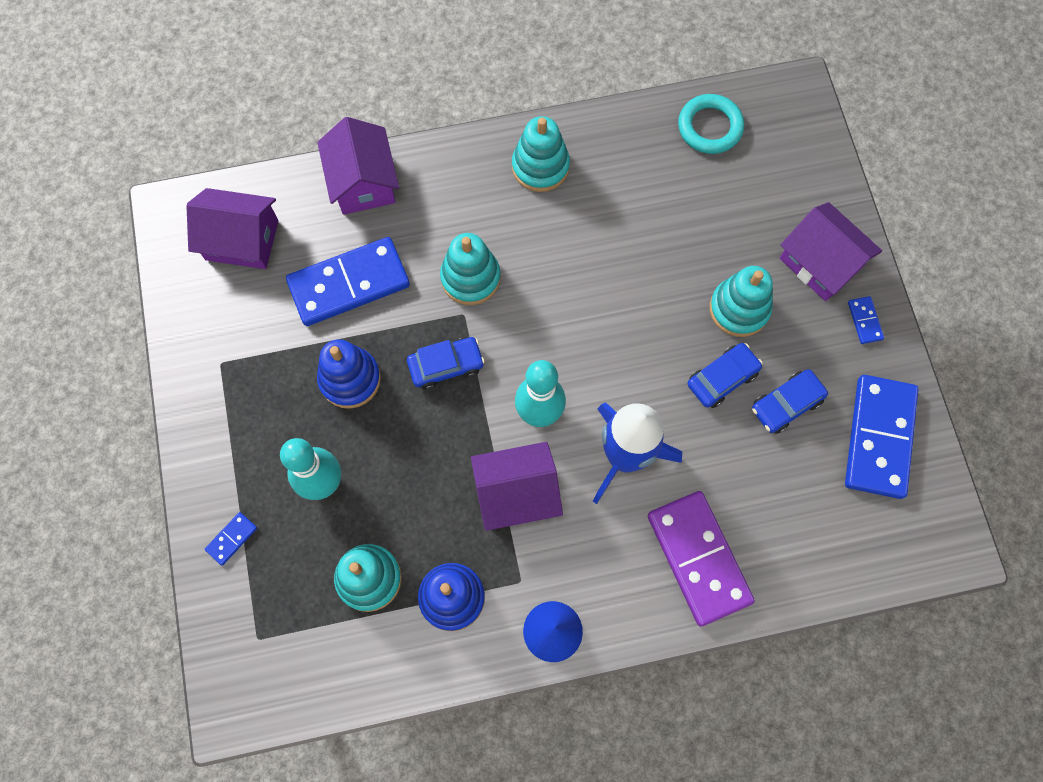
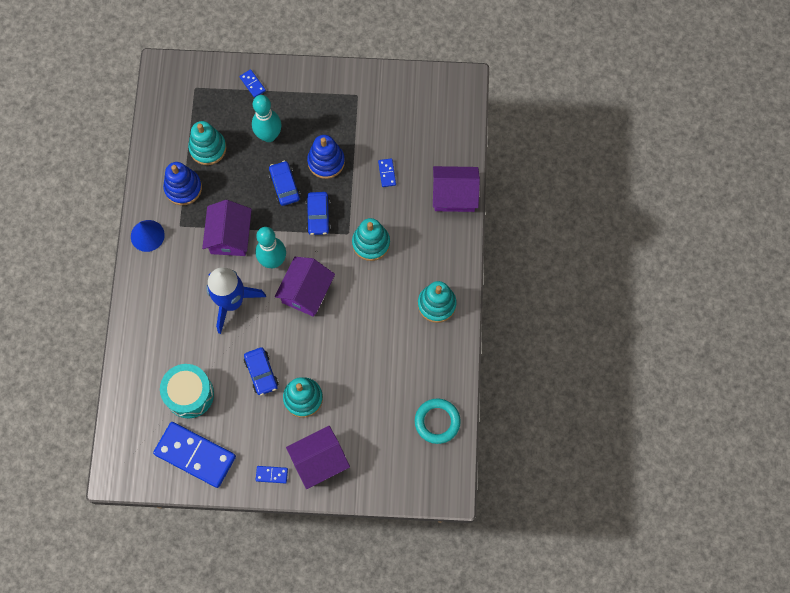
camera: 105 degrees right, 0 degrees up
purple house [186,188,278,269] -> purple house moved to [275,257,335,317]
blue domino [286,237,410,326] -> blue domino [378,158,396,187], size x0.41
purple domino [648,491,755,627] -> none
blue car [752,369,828,434] -> blue car moved to [268,161,301,206]
none -> turquoise drum [160,364,214,418]

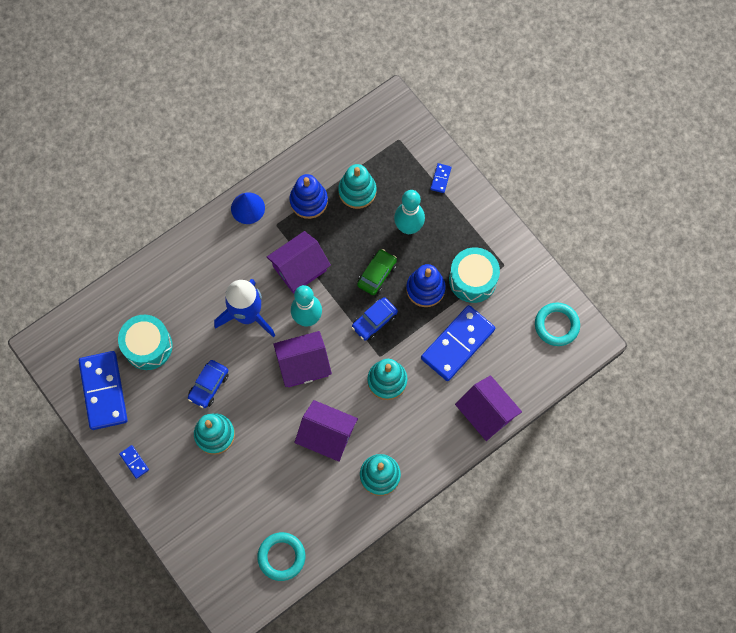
camera: 50 degrees right, 0 degrees up
blue car [268,161,301,206] -> green car [357,249,397,295]
purple house [286,426,350,489] -> purple house moved to [295,400,358,462]
blue domino [378,158,396,187] -> blue domino [421,305,495,381], size x2.42
none -> turquoise drum [449,247,500,303]
none -> turquoise ring [535,302,580,346]

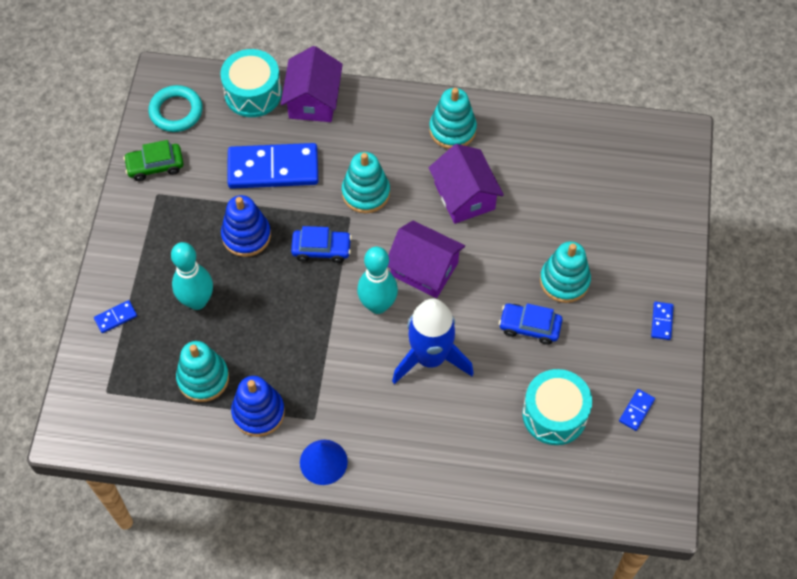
camera: 135 degrees left, 10 degrees down
blue domino [79,351,128,430] -> blue domino [619,389,655,431], size x0.41
blue car [188,360,229,408] -> blue car turned 150 degrees counterclockwise [499,303,562,345]
turquoise ring [257,532,305,581] -> none
purple house [267,231,331,294] -> none
green car [357,249,397,295] -> green car moved to [123,140,183,181]
turquoise drum [449,247,500,303] -> turquoise drum moved to [220,49,282,117]

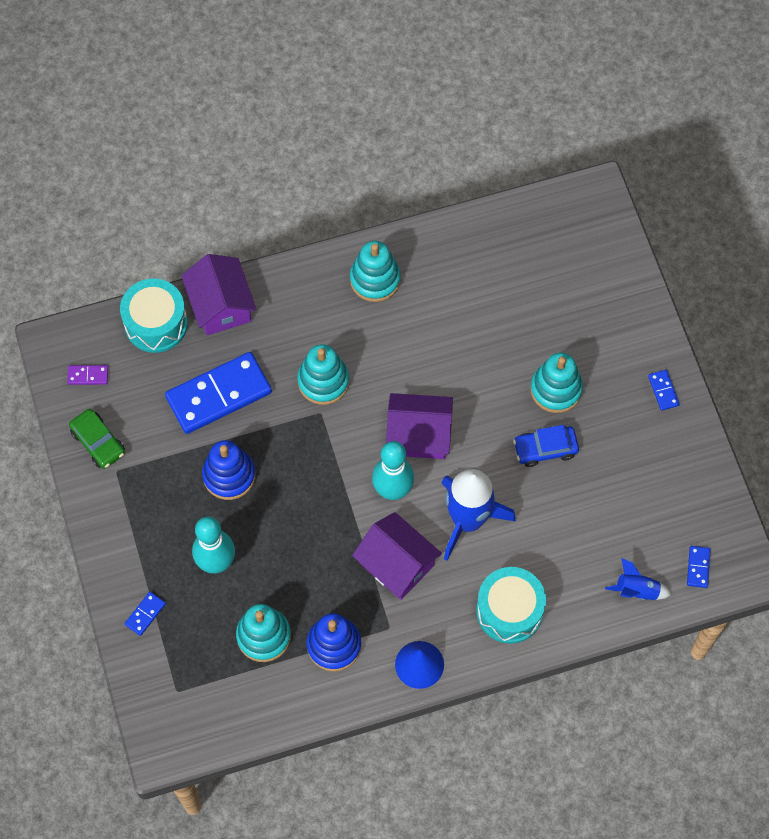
camera: 25 degrees left, 5 degrees up
green car [123,140,183,181] -> green car turned 90 degrees counterclockwise [69,409,125,469]
turquoise ring [149,85,203,132] -> purple domino [67,365,108,385]
blue car [291,226,352,263] -> none
purple house [429,144,504,224] -> purple house moved to [352,512,442,600]
turquoise drum [522,369,592,445] -> turquoise drum moved to [476,567,546,644]
blue domino [619,389,655,431] -> blue domino moved to [687,546,711,588]
none -> blue rocket [605,558,672,600]

